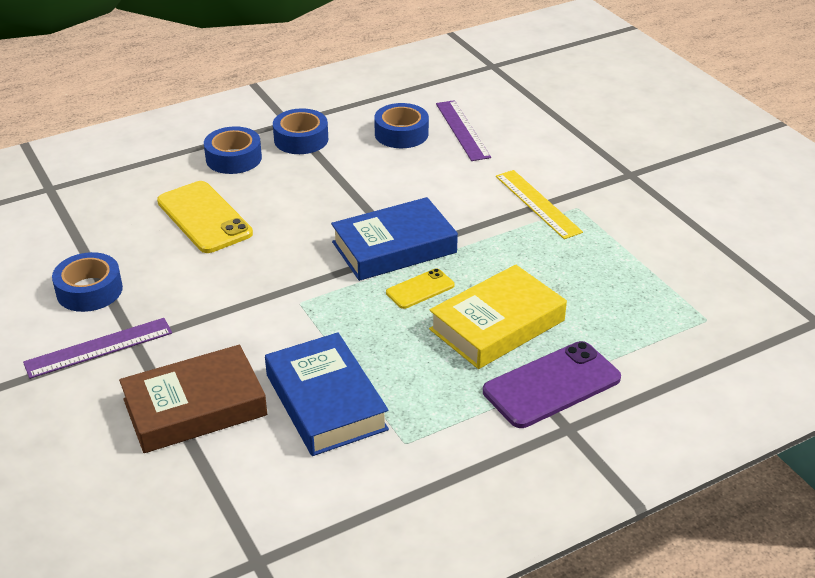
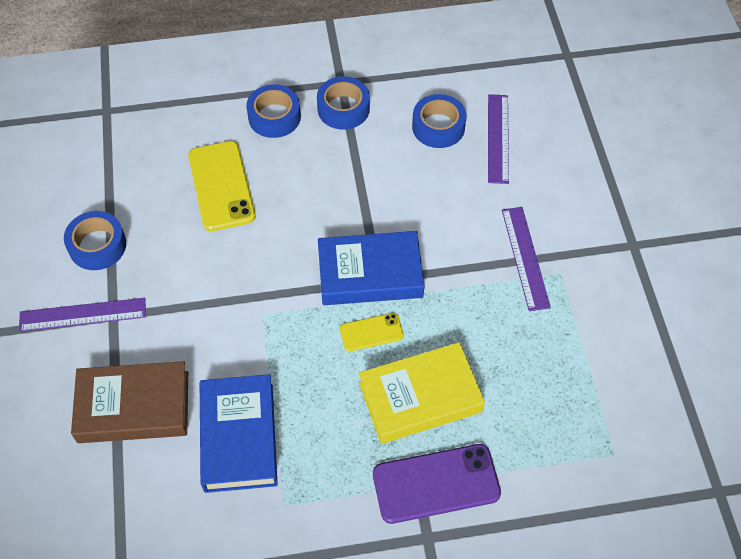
camera: 20 degrees right, 20 degrees up
yellow ruler [496,170,583,239] -> purple ruler [502,207,551,311]

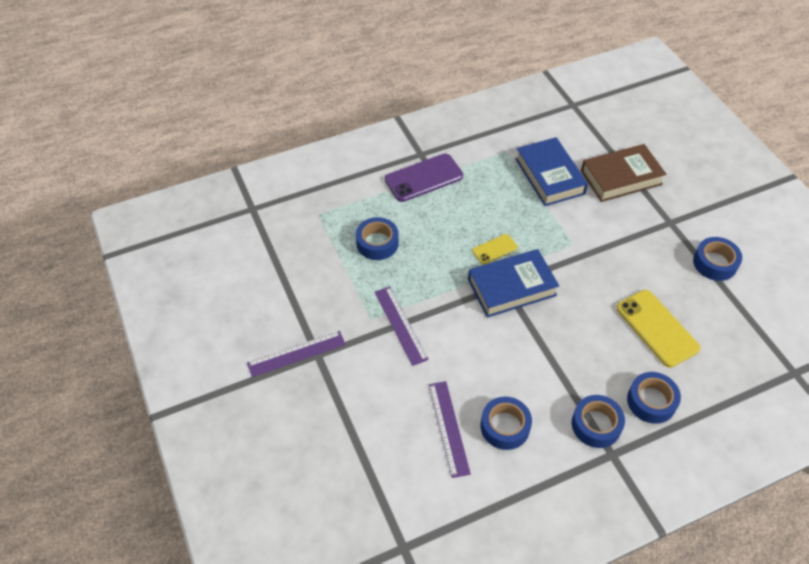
camera: 165 degrees right, 5 degrees down
purple ruler [19,298,146,332] -> purple ruler moved to [247,331,346,377]
yellow book [359,342,485,444] -> none
none -> blue tape [356,217,399,260]

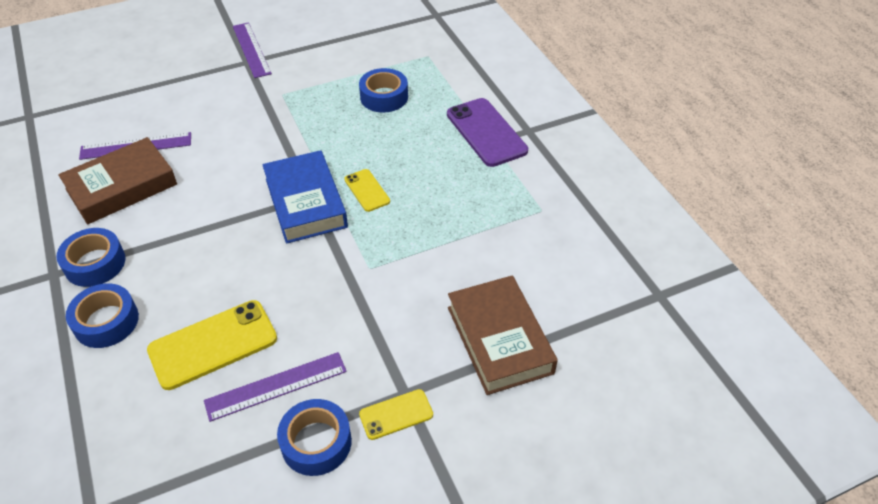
camera: 90 degrees right, 5 degrees down
purple ruler [375,286,429,366] -> purple ruler moved to [204,352,347,422]
blue tape [481,397,532,450] -> brown book [58,137,177,224]
blue book [515,137,588,206] -> none
none -> yellow phone [359,389,433,440]

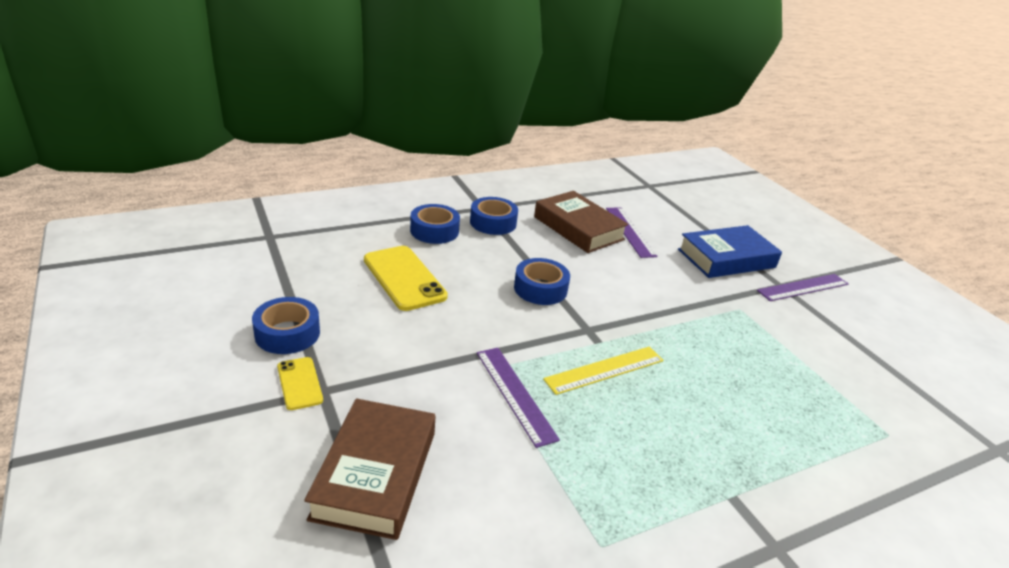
camera: 85 degrees right, 15 degrees down
purple ruler [204,352,347,422] -> purple ruler moved to [477,348,560,448]
blue book [262,150,348,244] -> blue book moved to [678,225,782,278]
yellow phone [344,169,390,212] -> yellow ruler [543,346,664,395]
blue tape [359,68,408,113] -> blue tape moved to [514,258,570,305]
purple phone [447,98,528,167] -> none
brown book [448,276,558,395] -> brown book turned 60 degrees counterclockwise [304,399,435,540]

